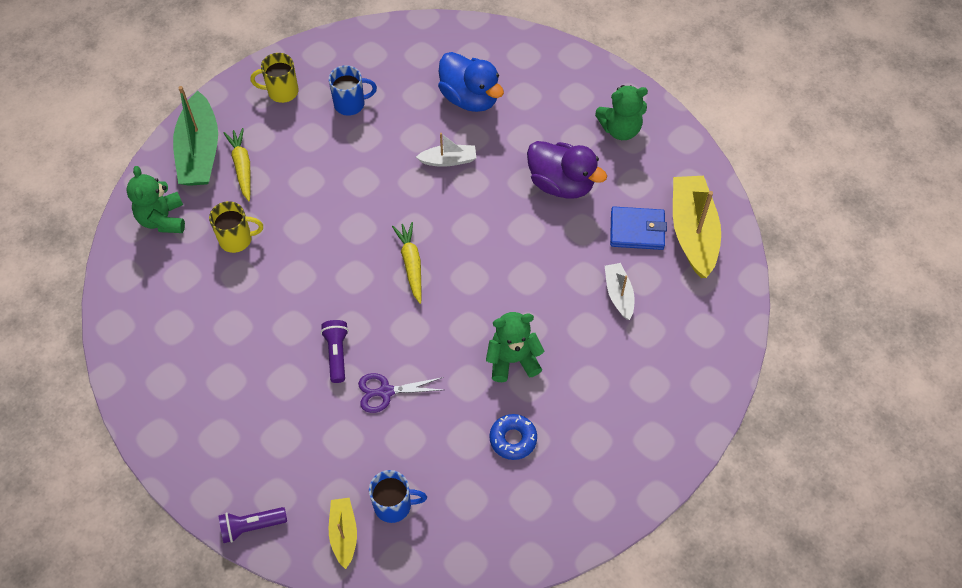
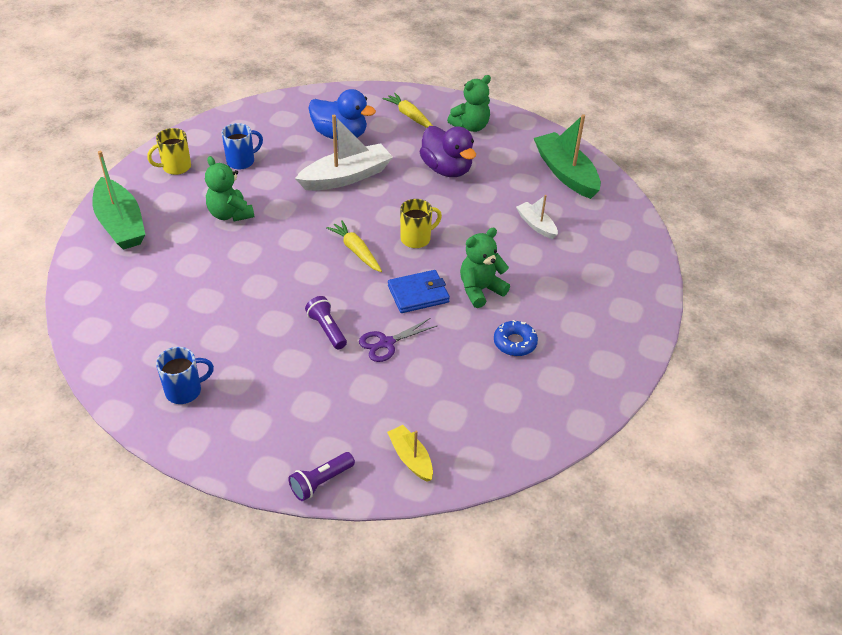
camera: 25 degrees left, 15 degrees down
green teddy bear [126,166,185,233] -> green teddy bear moved to [205,156,254,221]
yellow mug [209,201,263,253] -> yellow mug moved to [400,199,442,248]
yellow carrot [224,128,250,201] -> yellow carrot moved to [382,93,433,128]
blue mug [369,470,427,523] -> blue mug moved to [156,347,214,404]
white boat [416,133,476,167] -> white boat [295,115,393,191], size x1.89
purple duck [527,141,607,199] -> purple duck turned 45 degrees clockwise [420,126,476,177]
blue wallet [610,207,667,250] -> blue wallet moved to [388,270,450,313]
yellow boat [673,176,721,278] -> green boat [534,114,601,199]

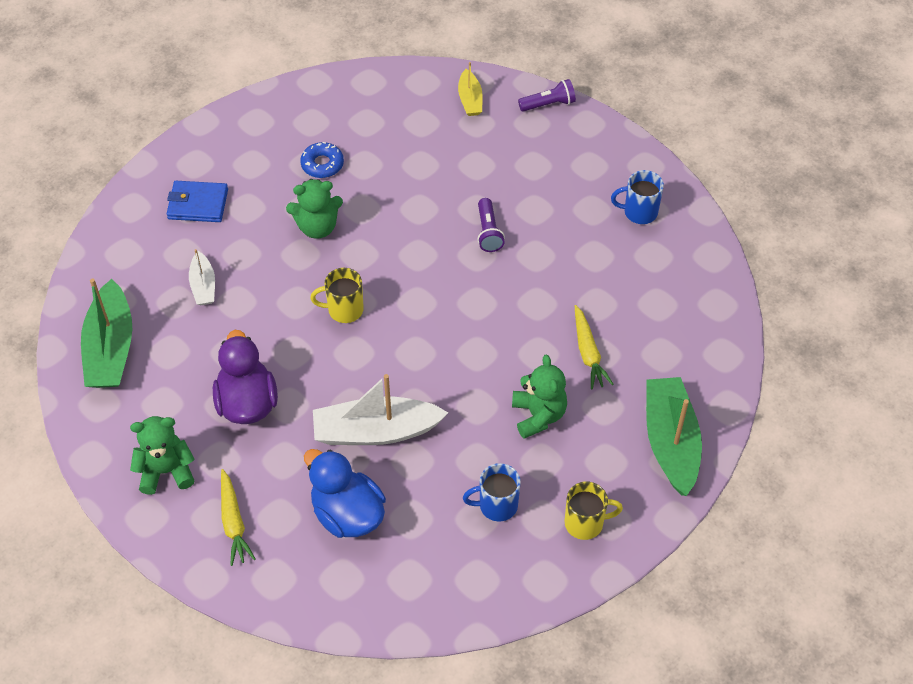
camera: 155 degrees left, 10 degrees up
yellow carrot [326,220,382,272] -> yellow carrot moved to [575,305,614,390]
purple scissors [359,318,437,362] -> none
blue wallet [388,270,450,313] -> blue wallet moved to [167,181,228,222]

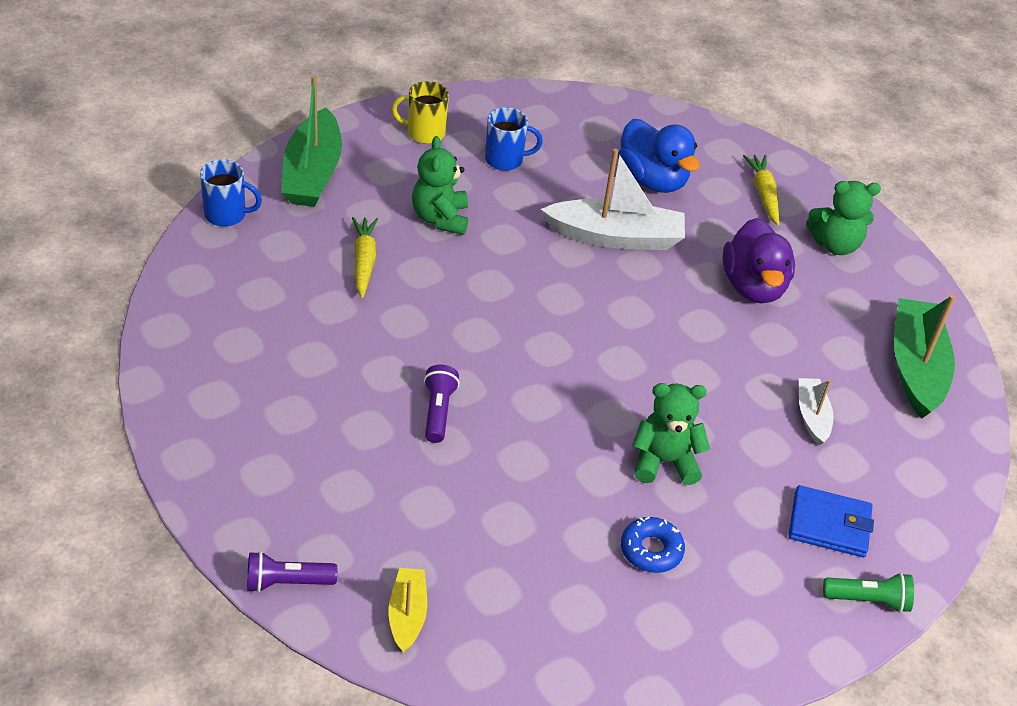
camera: 175 degrees left, 10 degrees down
yellow mug [310,268,364,323] -> none
blue mug [611,170,664,224] -> blue mug moved to [200,159,262,227]
none -> green flashlight [823,573,914,613]

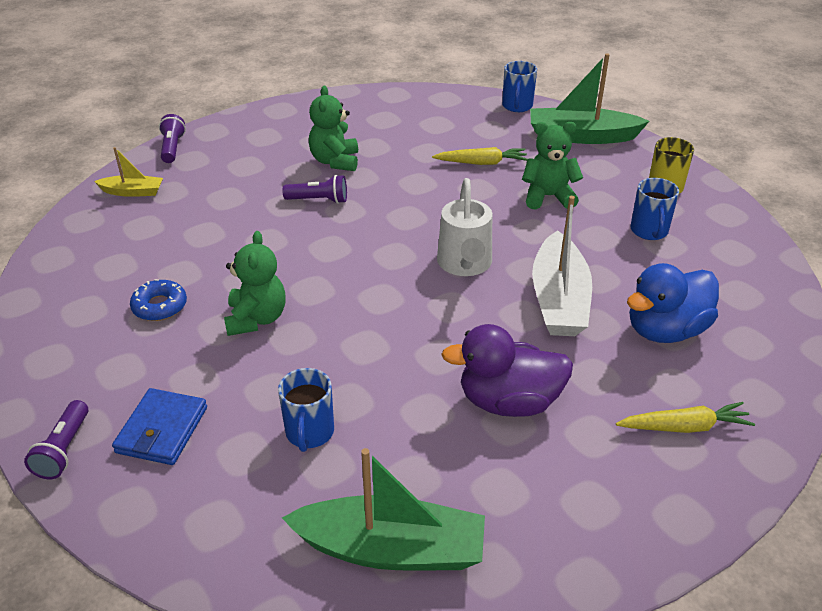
camera: 95 degrees right, 5 degrees down
white boat [799,378,833,445] -> blue mug [278,368,334,452]
green teddy bear [806,181,881,255] -> green teddy bear moved to [309,86,358,171]
green flashlight [823,573,914,613] -> purple flashlight [24,400,89,479]
none -> white watering can [437,178,492,276]

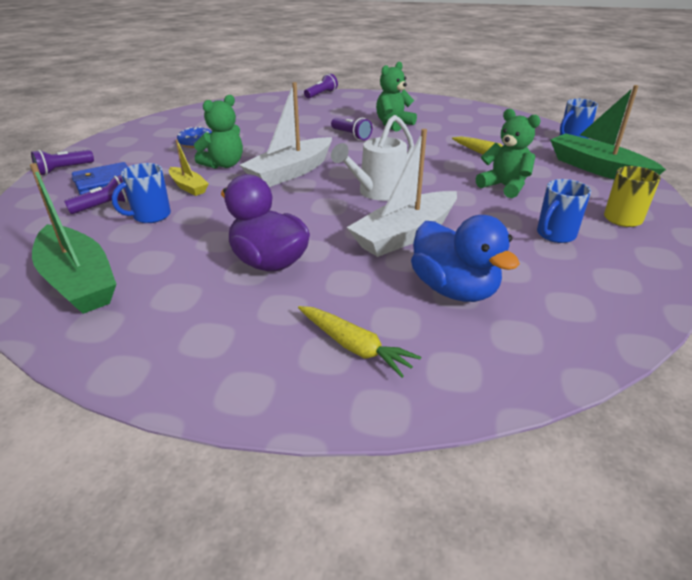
camera: 45 degrees right, 5 degrees down
yellow boat [94,147,163,197] -> yellow boat moved to [169,139,209,196]
blue duck [627,263,719,343] -> blue duck turned 135 degrees counterclockwise [411,215,520,302]
none -> purple flashlight [64,175,128,214]
none -> white boat [240,82,332,187]

